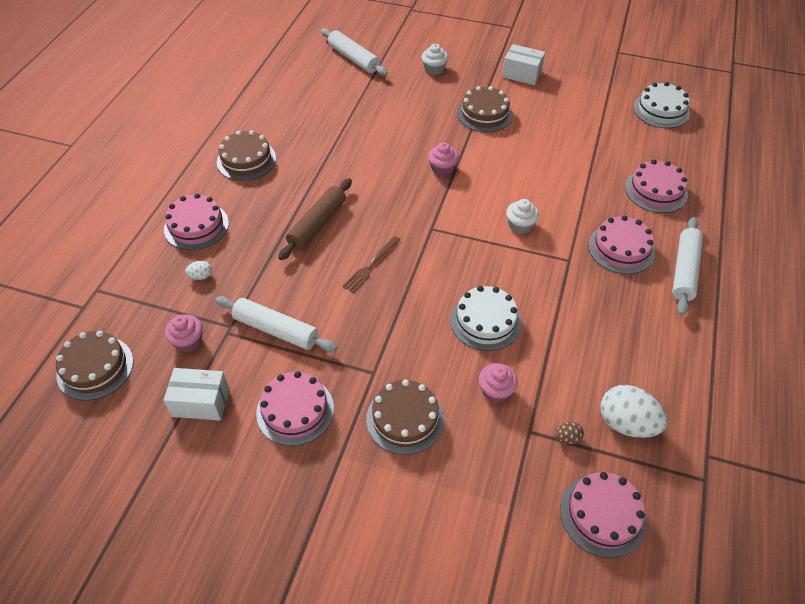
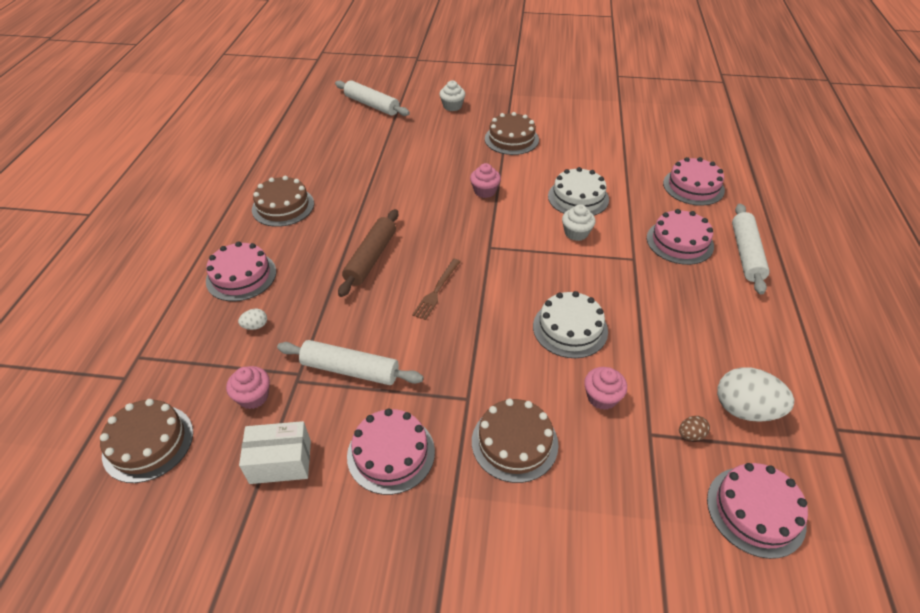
camera: 10 degrees left, 5 degrees down
white box [502,44,545,85] -> none
white cake [633,82,690,128] -> white cake moved to [548,167,609,216]

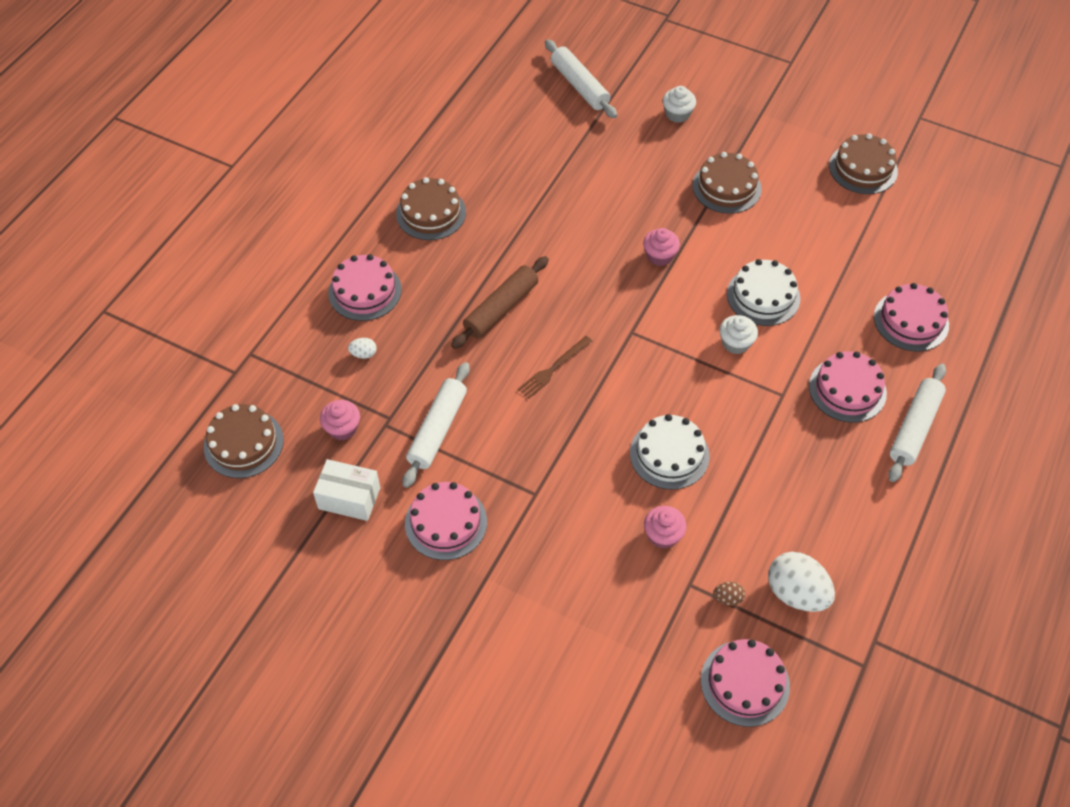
camera: 20 degrees right, 10 degrees up
white rolling pin [277,340,423,385] -> white rolling pin turned 75 degrees clockwise [403,362,470,488]
brown cake [472,399,558,483] -> brown cake moved to [829,133,898,194]

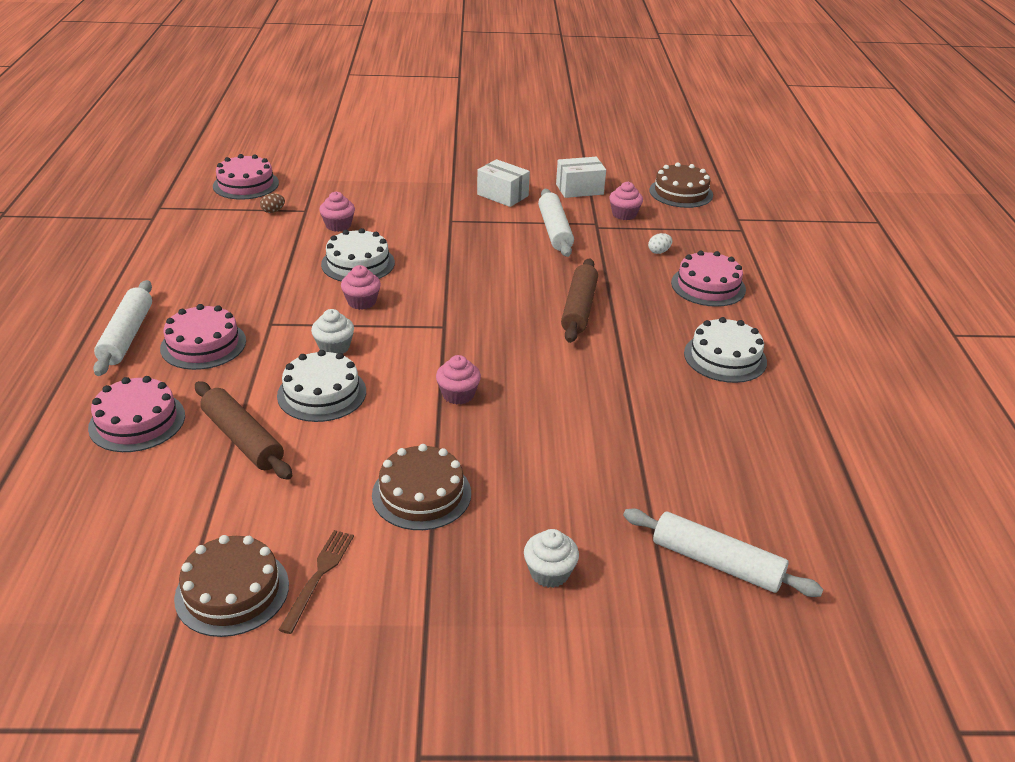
camera: 150 degrees right, 20 degrees down
brown cake [396,177,466,240] -> white cake [684,317,767,383]
pink cake [405,482,487,560] -> white box [477,159,530,207]
brown fork [518,336,592,399] -> brown fork moved to [278,530,354,634]
white egg [768,552,835,612] -> none
none -> brown rolling pin [195,381,292,480]
none -> pink cupcake [341,265,381,310]

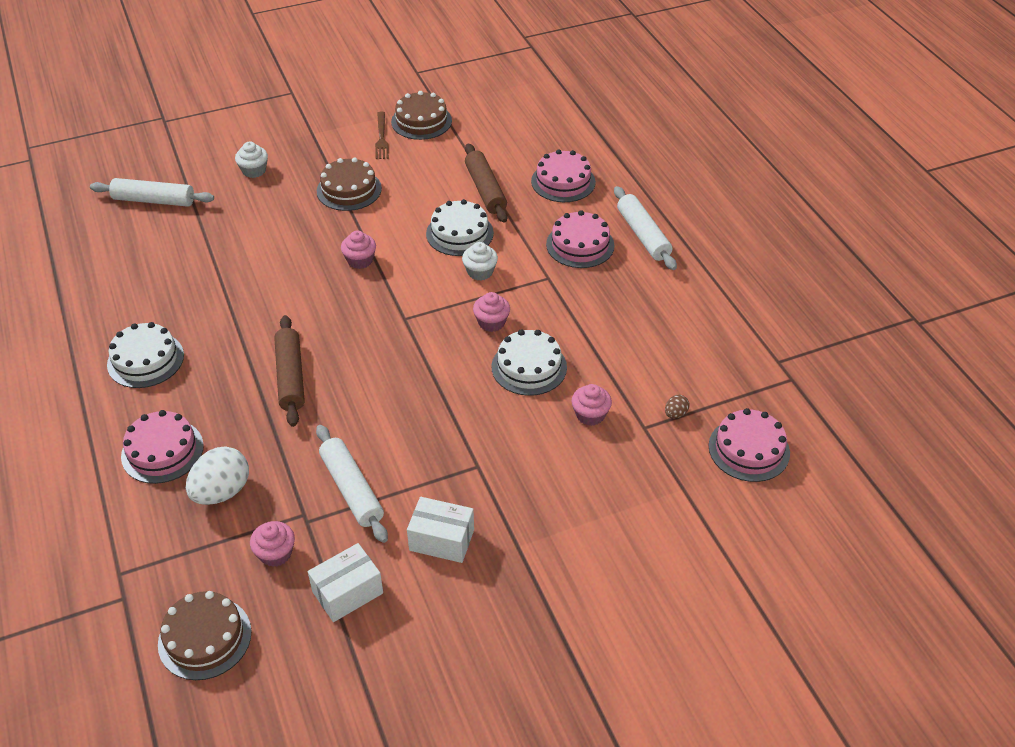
camera: 160 degrees right, 10 degrees up
brown rolling pin [195,381,292,480] -> brown rolling pin turned 45 degrees clockwise [465,143,508,223]
white egg [648,233,672,254] -> white egg [186,446,249,505], size x2.20

